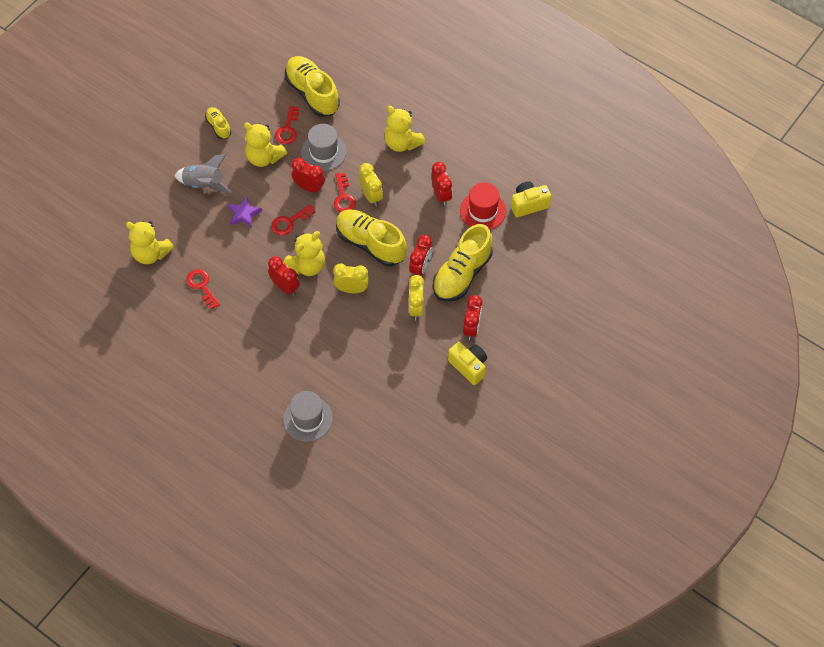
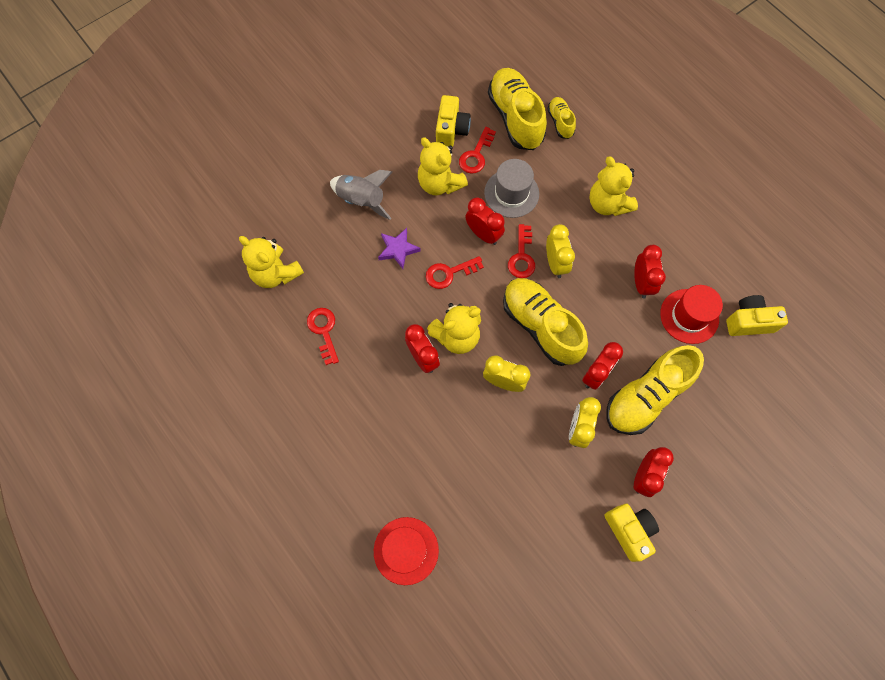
camera: 15 degrees right, 10 degrees up
yellow shoe [205,107,231,139] -> yellow shoe moved to [547,97,576,139]
grey hat [283,391,333,442] -> red hat [374,517,439,585]
none -> yellow camera [436,95,471,147]

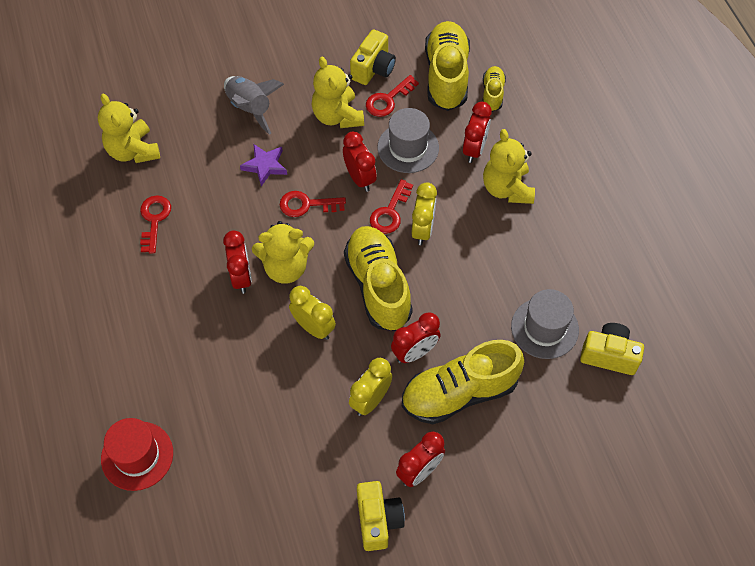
camera: 20 degrees right, 10 degrees down
red clock [634,245,666,299] -> red clock moved to [463,102,492,163]
red hat [660,285,723,344] -> grey hat [511,289,579,359]

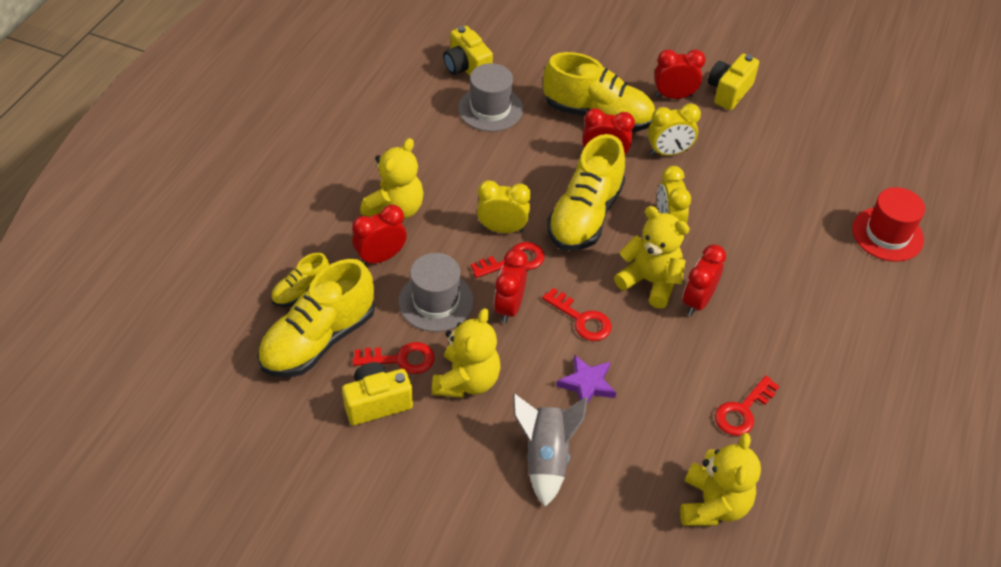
camera: 140 degrees left, 10 degrees down
yellow clock [411,182,437,245] -> yellow clock turned 45 degrees clockwise [477,180,531,233]

